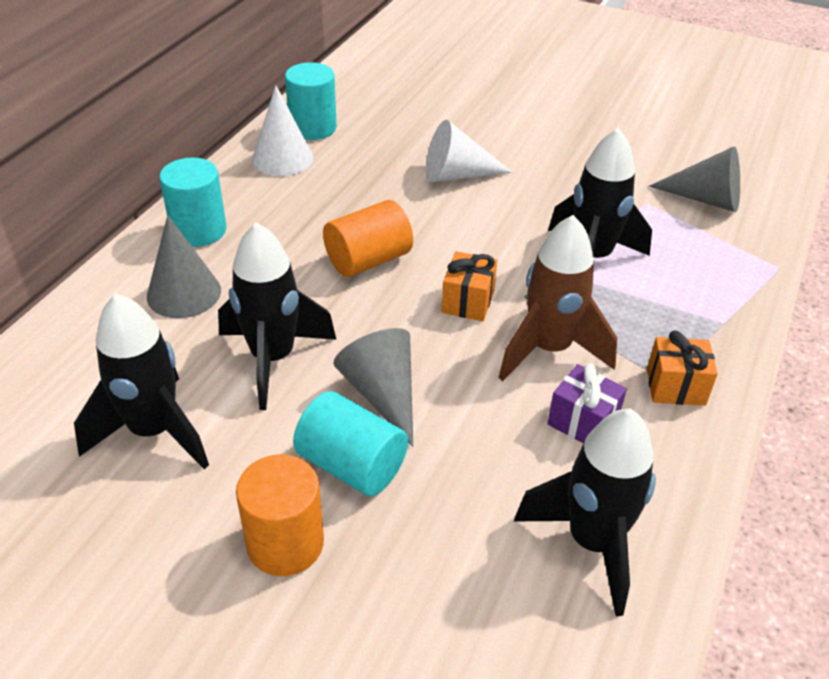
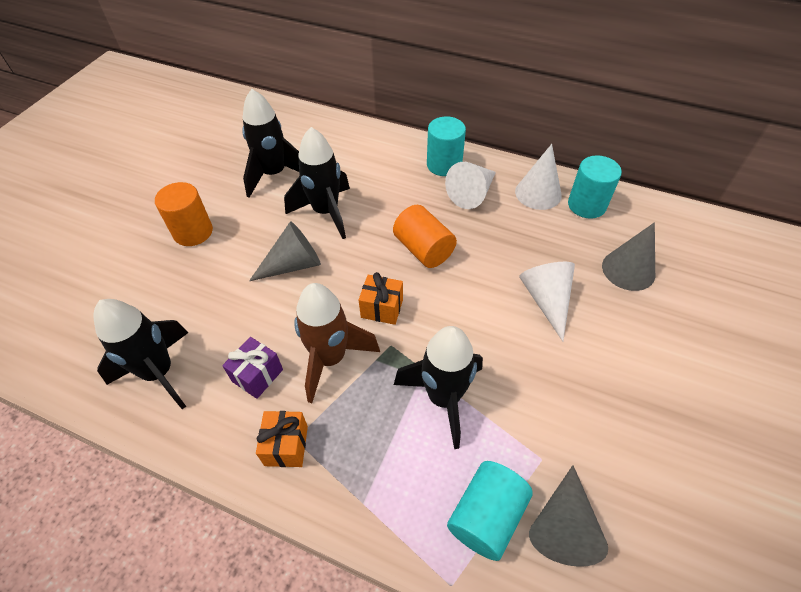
camera: 90 degrees right, 10 degrees up
grey cone [147,215,221,318] -> grey cone moved to [602,222,655,291]
turquoise cylinder [293,391,408,496] -> turquoise cylinder moved to [447,461,533,561]
none -> white cone [445,162,496,209]

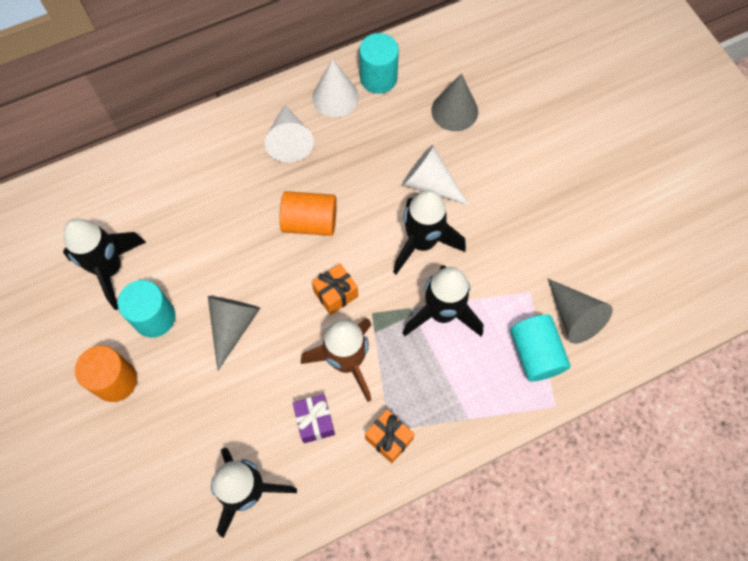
camera: 50 degrees left, 15 degrees up
black rocket [284,127,350,239] -> black rocket moved to [393,190,466,274]
turquoise cylinder [427,117,466,176] -> turquoise cylinder moved to [118,280,175,338]

